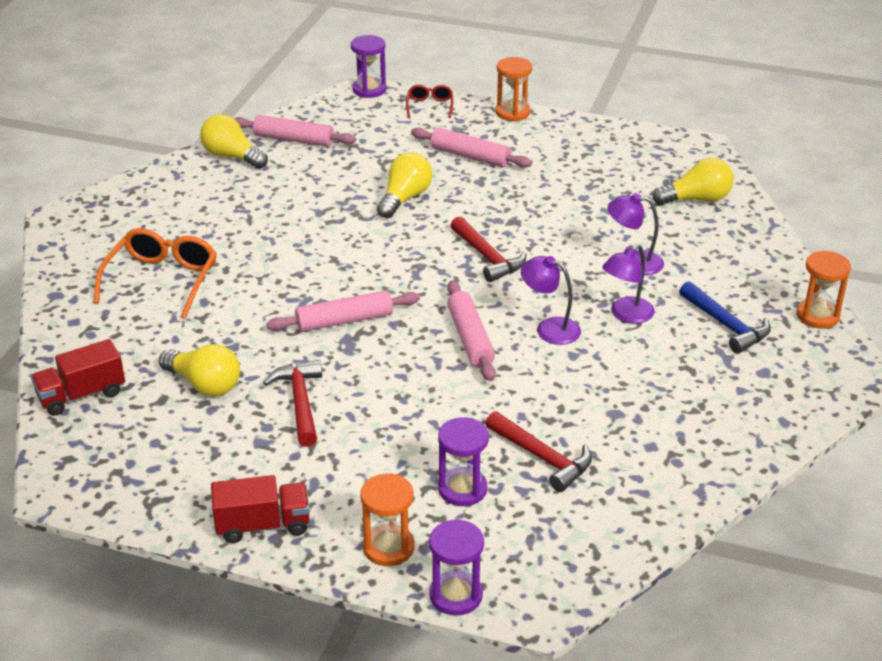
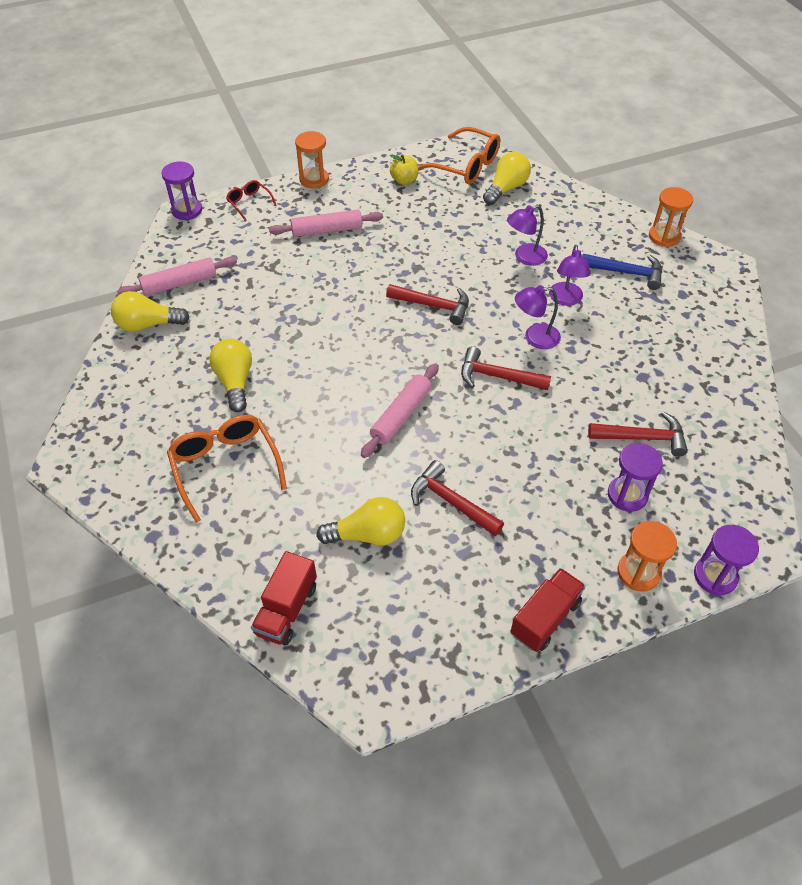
camera: 40 degrees left, 15 degrees up
yellow light bulb [377,152,432,218] -> yellow light bulb moved to [209,339,252,412]
pink rolling pin [447,280,496,381] -> red hammer [461,346,551,390]
none -> yellow apple [390,154,418,185]
none -> orange glasses [418,127,500,184]

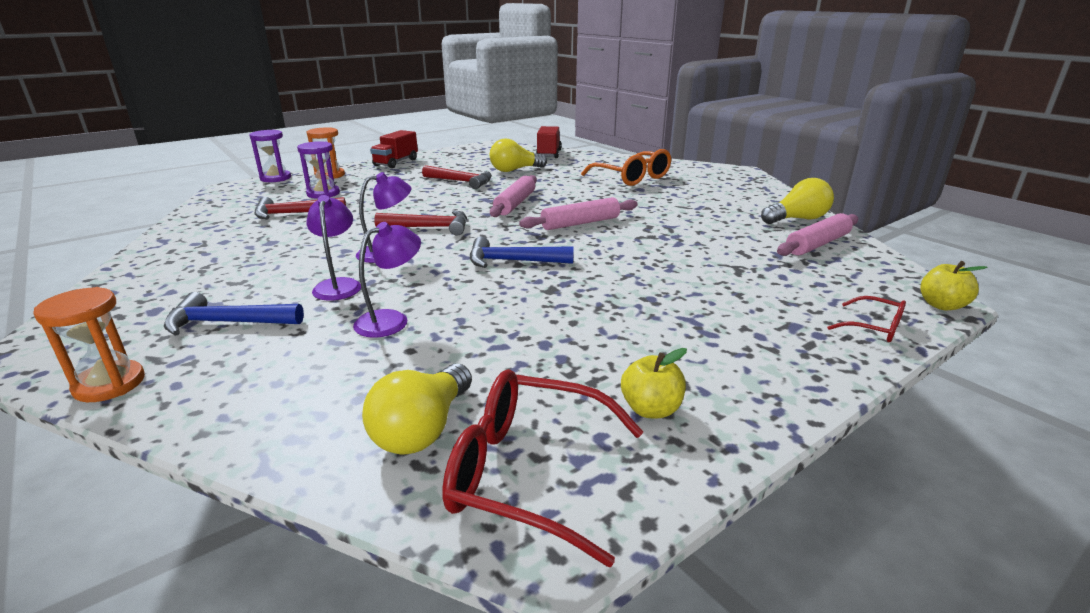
camera: 165 degrees right, 25 degrees down
purple hourglass [161,162,202,220] -> yellow apple [920,261,987,310]
yellow light bulb [209,339,252,412] -> none
pink rolling pin [269,210,383,237] -> pink rolling pin moved to [519,197,638,230]
orange hourglass [295,131,329,188] -> none
red hammer [386,284,469,325] -> blue hammer [470,237,574,268]
orange glasses [418,127,500,184] -> red glasses [442,369,643,567]

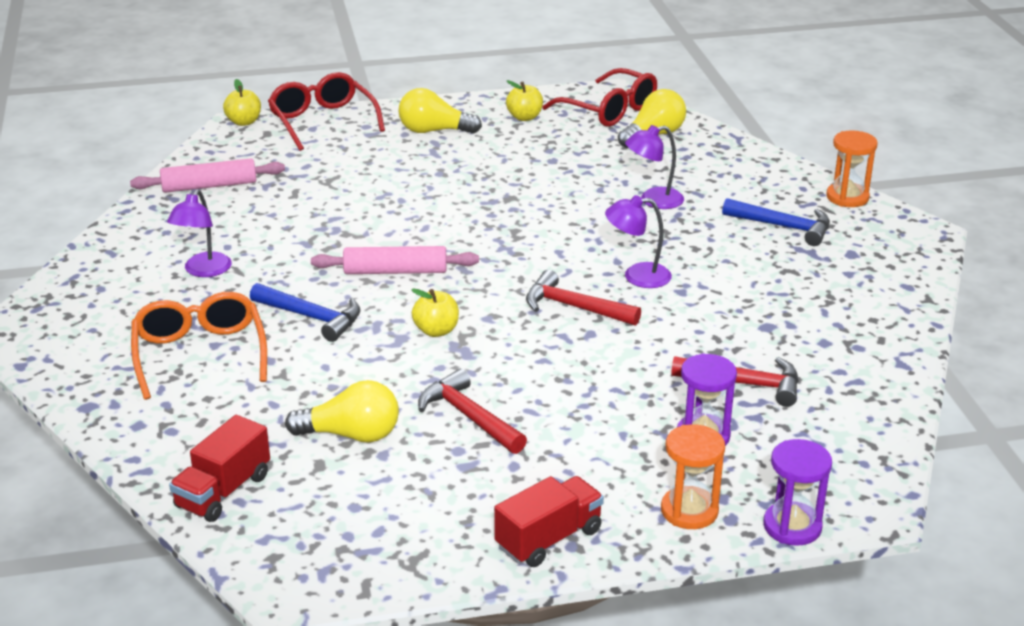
camera: 155 degrees left, 5 degrees up
purple lamp [306,195,361,301] -> purple lamp moved to [167,190,232,277]
blue hammer [470,237,574,268] -> blue hammer moved to [250,283,361,342]
pink rolling pin [490,175,537,217] -> yellow apple [411,288,459,337]
yellow light bulb [761,178,834,224] -> yellow light bulb moved to [398,88,482,134]
red glasses [827,296,906,342] -> red glasses [268,72,385,151], size x1.91

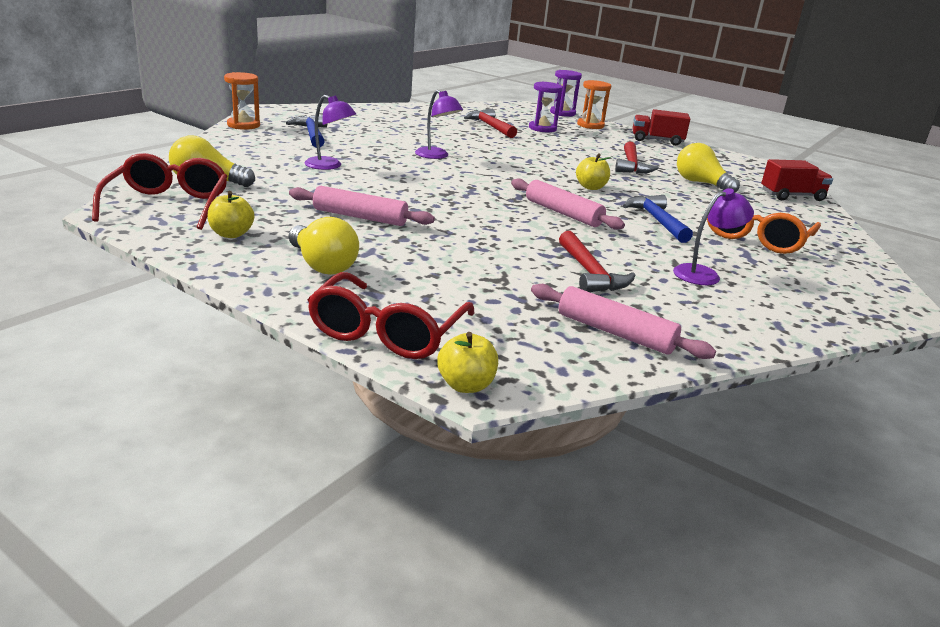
camera: 135 degrees left, 5 degrees down
red hammer [526,270,641,326] -> red hammer moved to [559,231,636,292]
none -> pink rolling pin [289,186,435,226]

